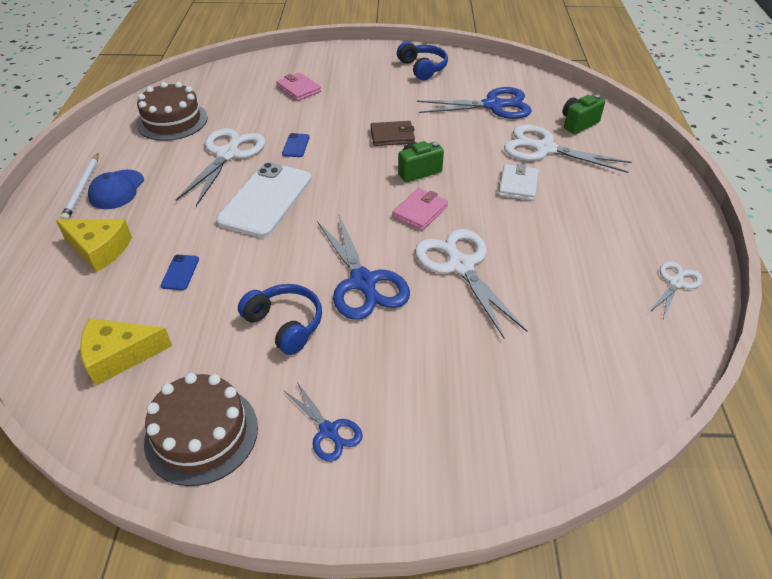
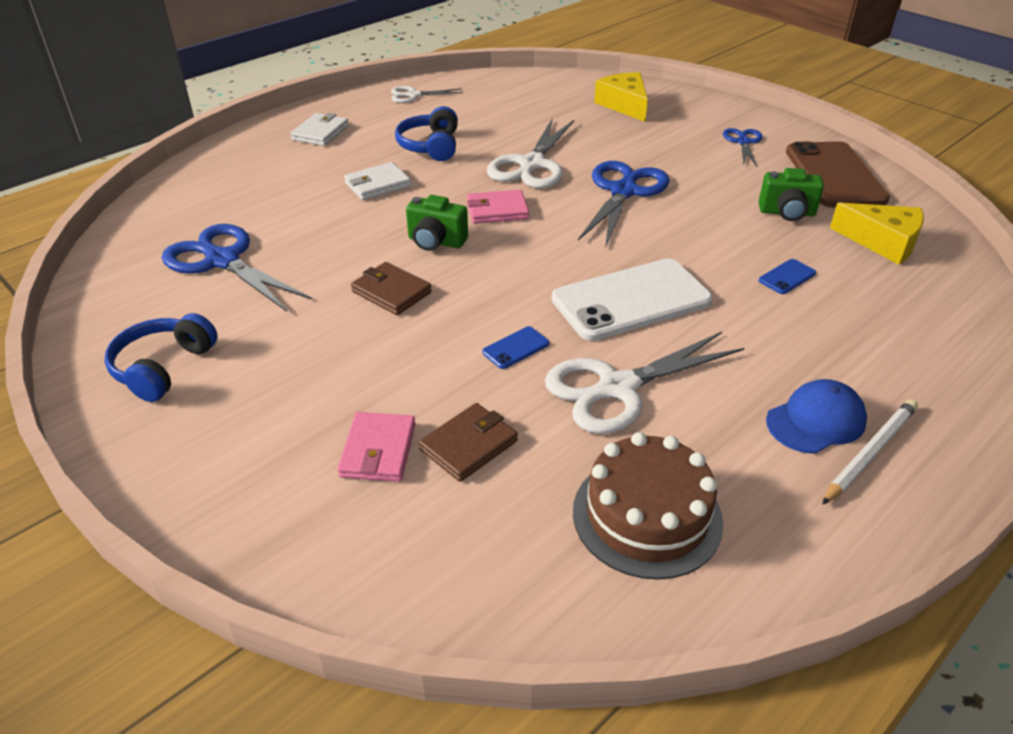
camera: 135 degrees left, 5 degrees down
yellow cheese [56,219,132,272] -> yellow cheese moved to [594,72,648,122]
brown cake [144,373,258,486] -> brown phone [786,141,890,207]
blue headphones [238,284,322,355] -> blue headphones moved to [395,106,458,161]
white scissors [504,125,632,173] -> none
green camera [562,94,605,134] -> green camera moved to [759,168,824,221]
none -> white wallet [290,113,349,146]
none -> brown wallet [419,403,518,482]

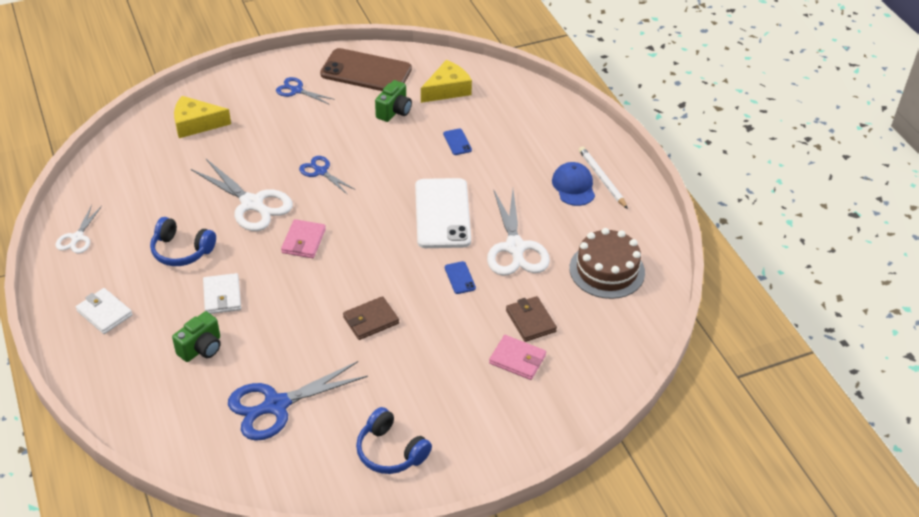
camera: 70 degrees left, 5 degrees up
green camera [406,195,468,251] -> green camera moved to [172,311,221,362]
blue scissors [578,161,670,248] -> blue scissors [299,156,355,194], size x0.55

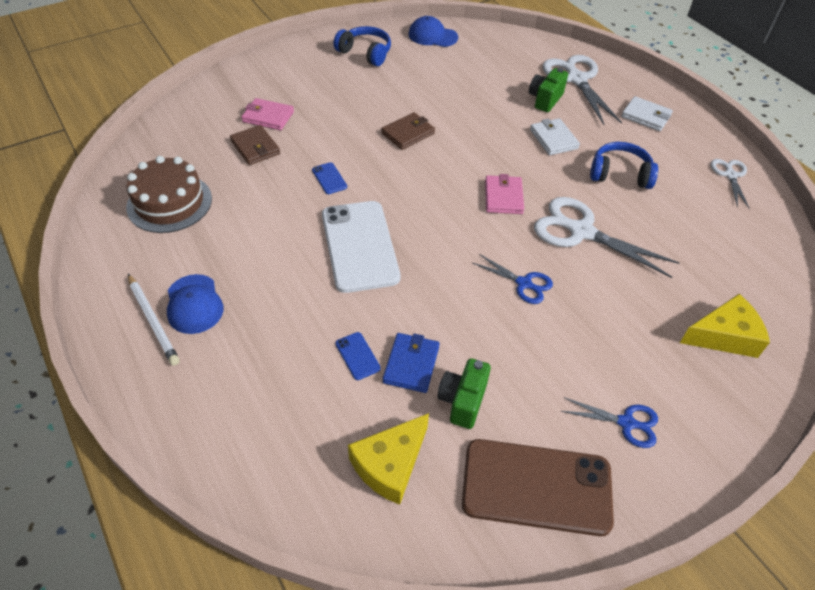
camera: 170 degrees right, 5 degrees up
blue scissors [228,361,368,441] -> none
white scissors [487,189,550,276] -> white scissors moved to [543,55,622,125]
none -> blue wallet [383,333,440,393]
none -> blue cap [409,16,458,47]

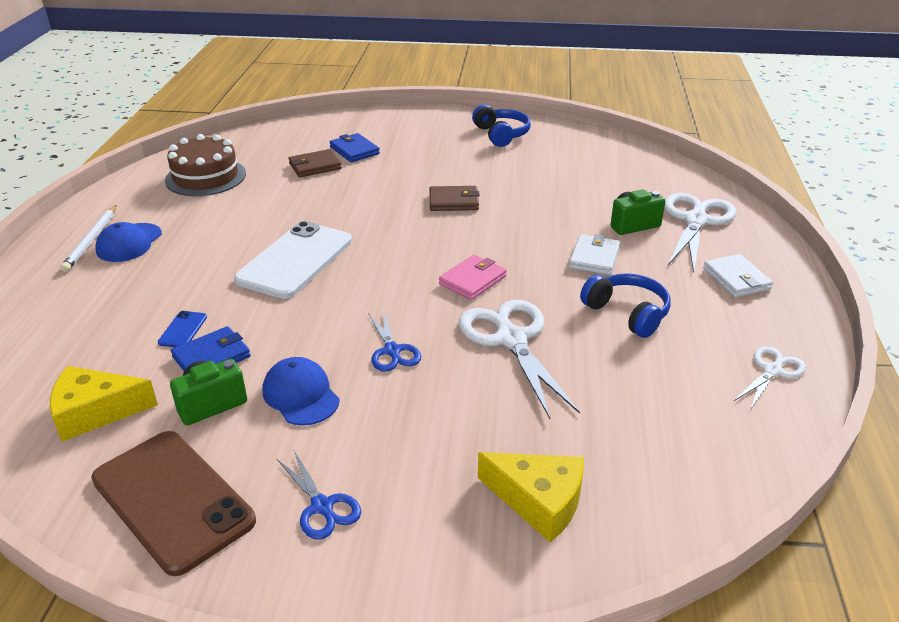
camera: 40 degrees right, 15 degrees down
brown wallet [230,125,280,165] -> brown wallet turned 60 degrees clockwise [289,149,342,177]
pink wallet [241,98,294,130] -> blue wallet [330,133,380,162]
blue phone [312,162,347,194] -> none
blue cap [409,16,458,47] -> blue cap moved to [263,357,340,426]

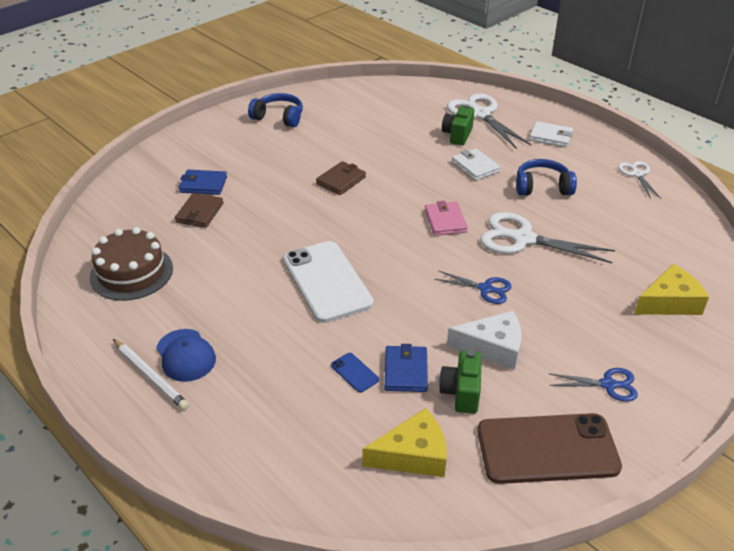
camera: 50 degrees left, 5 degrees up
yellow cheese [50,366,158,442] -> yellow cheese turned 135 degrees counterclockwise [362,408,446,477]
blue cap [263,357,340,426] -> white cheese [447,311,522,370]

